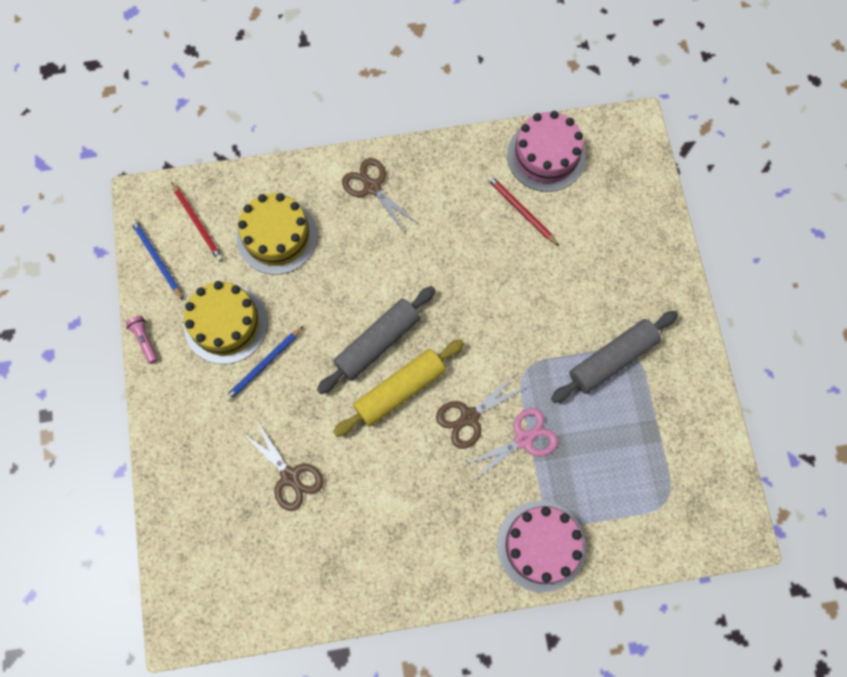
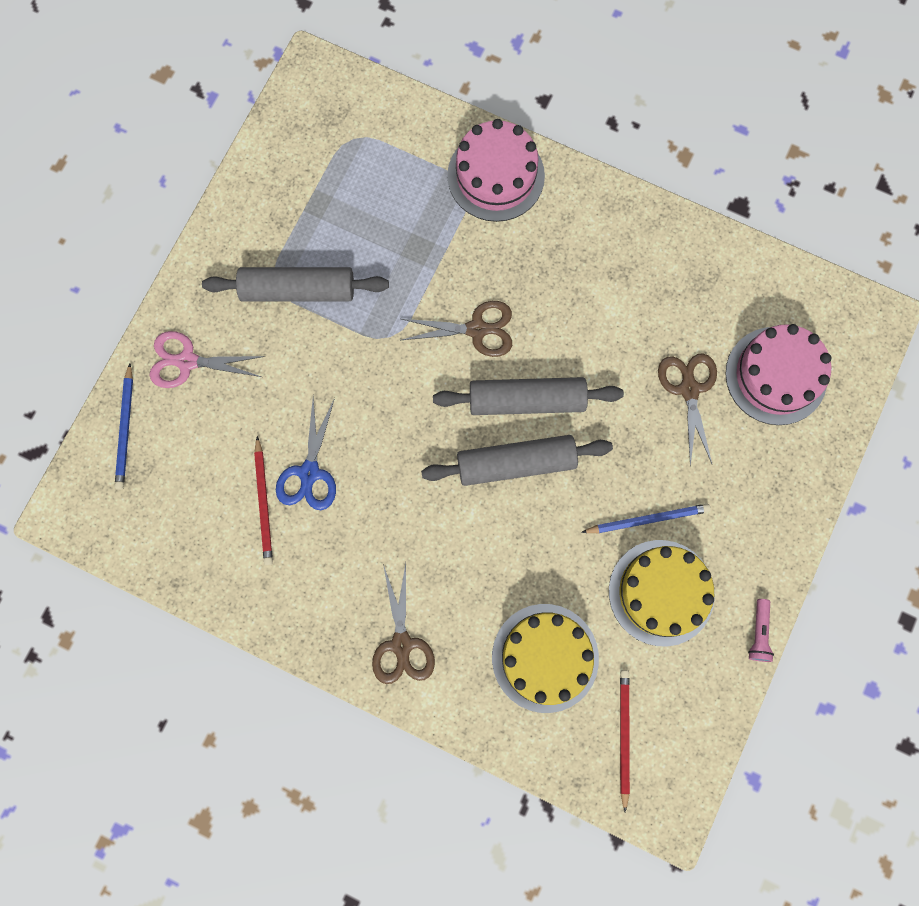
camera: 145 degrees left, 5 degrees up
blue pencil [130,219,183,300] -> blue pencil moved to [115,363,133,490]
yellow rolling pin [333,339,464,437] -> grey rolling pin [433,377,624,415]
pink scissors [463,408,558,481] -> pink scissors moved to [150,331,266,388]
pink cake [507,111,586,192] -> pink cake moved to [725,324,832,425]
none -> blue scissors [276,398,336,510]

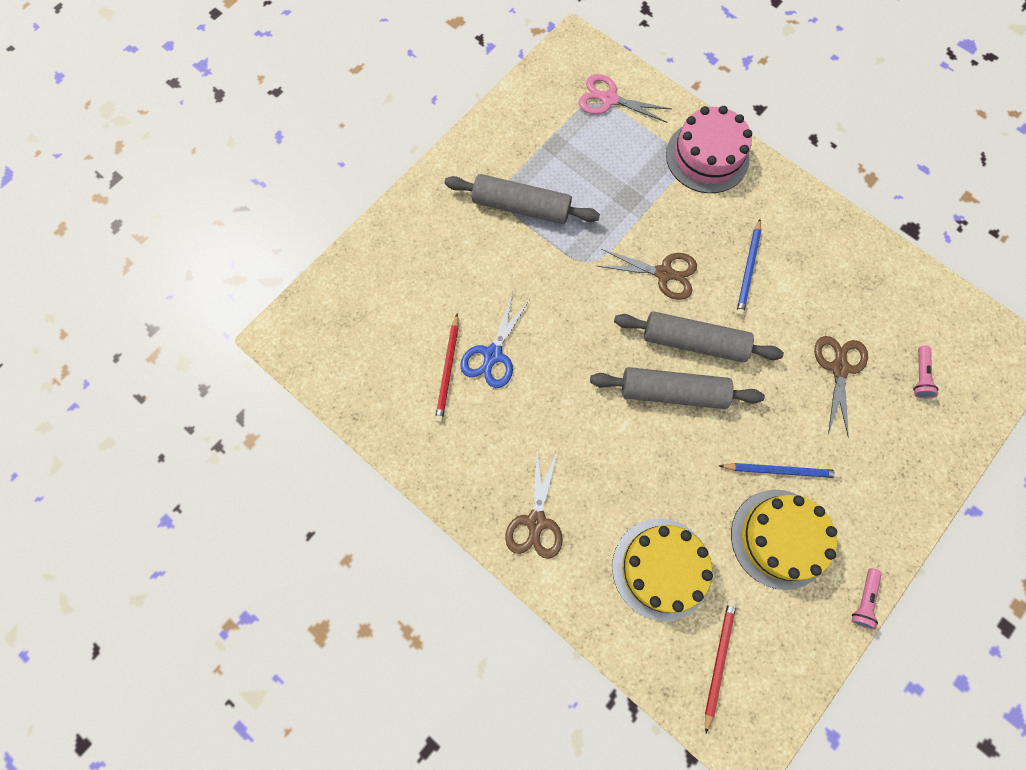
camera: 15 degrees right, 5 degrees down
blue pencil [115,363,133,490] -> blue pencil moved to [736,219,761,317]
pink scissors [150,331,266,388] -> pink scissors moved to [579,74,671,123]
pink cake [725,324,832,425] -> pink flashlight [913,346,939,399]

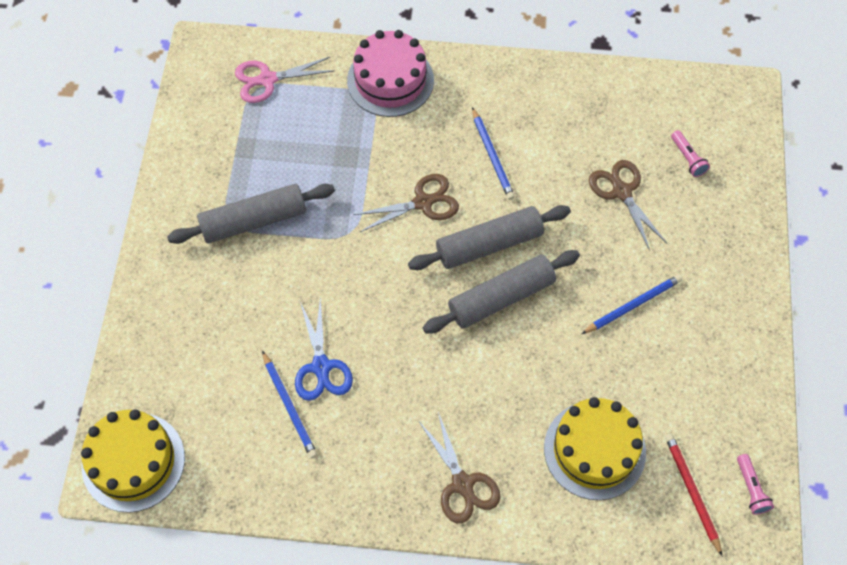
camera: 35 degrees left, 10 degrees down
red pencil [435,314,459,423] -> blue pencil [262,351,317,459]
yellow cake [731,490,837,590] -> yellow cake moved to [81,409,185,513]
pink flashlight [852,568,882,630] -> pink flashlight moved to [737,454,774,515]

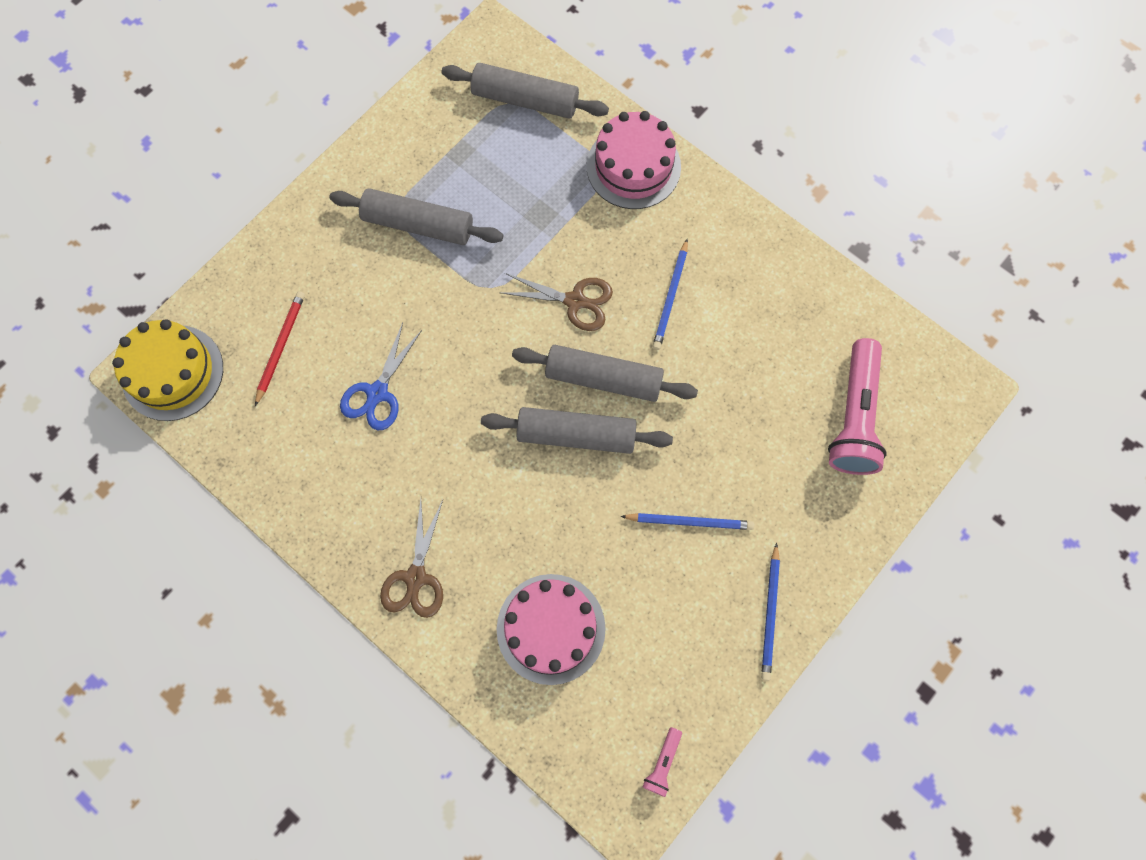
camera: 35 degrees right, 10 degrees up
pink scissors [235,57,335,103] -> grey rolling pin [442,63,609,119]
blue pencil [262,351,317,459] -> blue pencil moved to [761,543,780,681]
yellow cake [544,397,646,500] -> pink cake [497,574,606,685]
brown scissors [589,160,667,251] -> none
red pencil [665,433,722,556] -> red pencil moved to [255,291,305,406]
pink flashlight [671,130,710,177] -> pink flashlight [828,338,887,475], size x2.29

